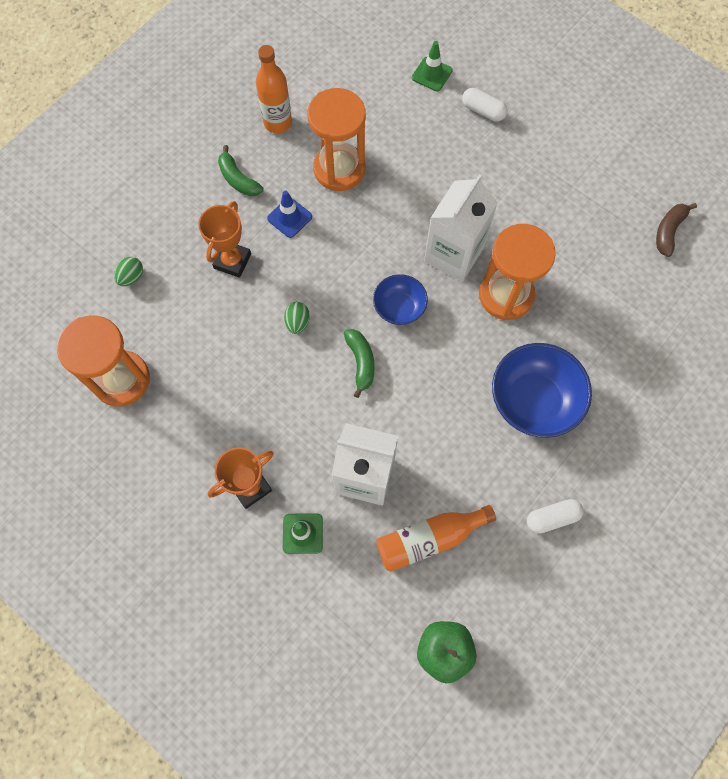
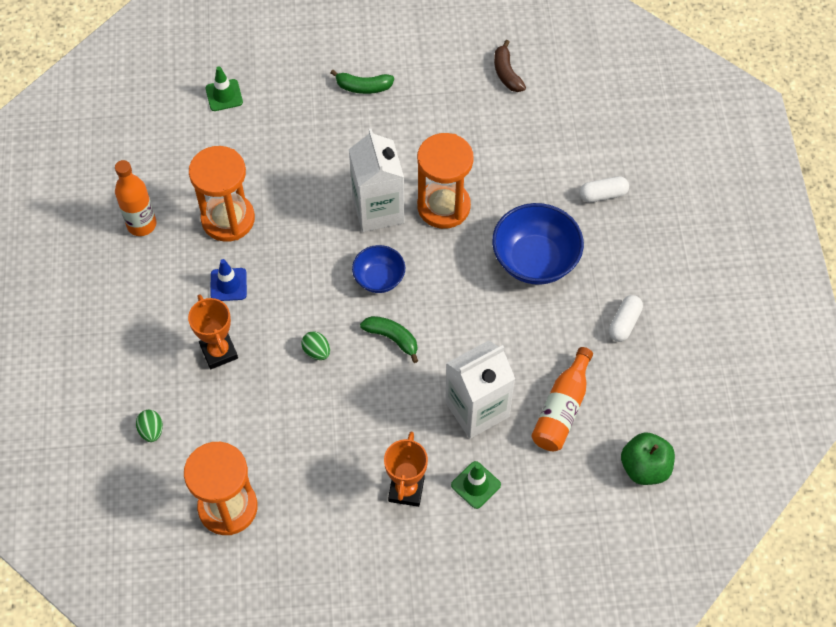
camera: 45 degrees left, 10 degrees down
green banana [218,145,264,196] -> green banana moved to [331,70,394,94]
white capsule [462,88,508,122] -> white capsule moved to [579,176,629,203]

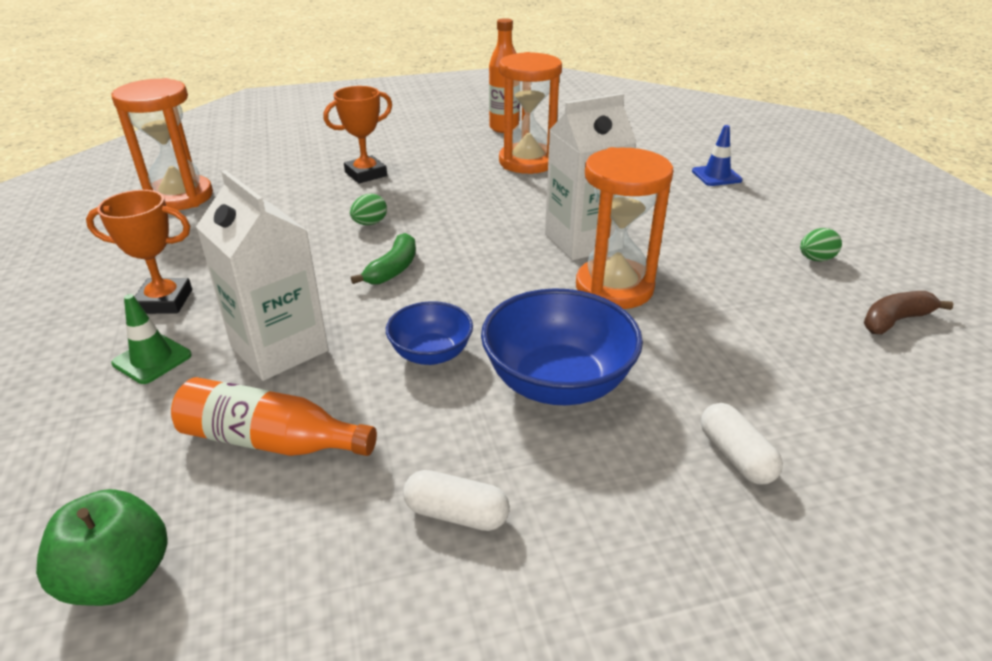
camera: 80 degrees right, 25 degrees down
green egg [136,410,163,442] -> green egg moved to [800,228,842,261]
green traffic cone [205,66,243,111] -> none
blue traffic cone [211,259,247,301] -> blue traffic cone moved to [692,125,742,186]
green banana [331,70,394,94] -> none
blue bowl [352,245,405,293] -> blue bowl moved to [386,301,473,365]

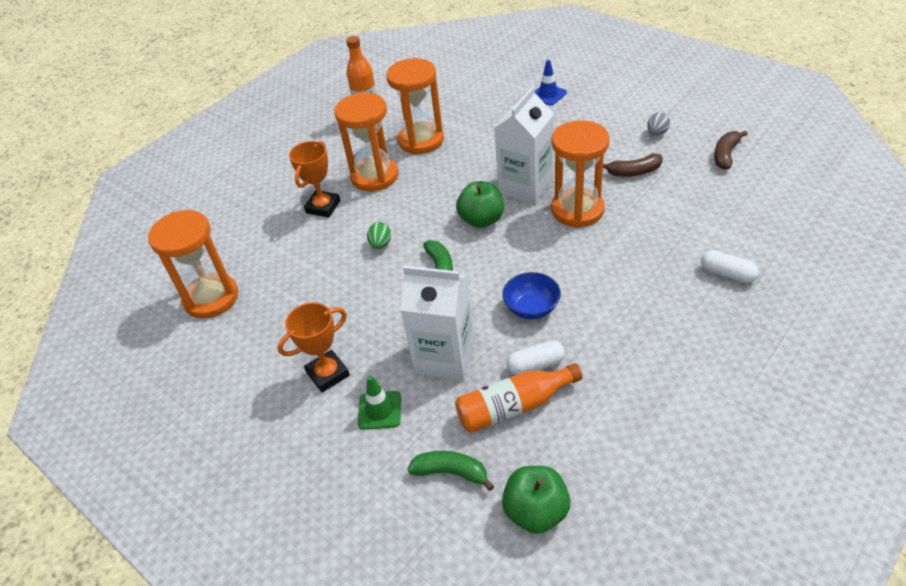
camera: 30 degrees left, 10 degrees up
white capsule [403,470,510,531] -> white capsule moved to [506,340,565,375]
blue bowl [481,288,643,405] -> none
green egg [800,228,842,261] -> grey egg [647,112,670,136]
none -> orange hourglass [335,93,398,191]
none -> green banana [407,451,494,491]
none -> green apple [456,181,504,228]
none -> brown banana [603,153,663,177]

